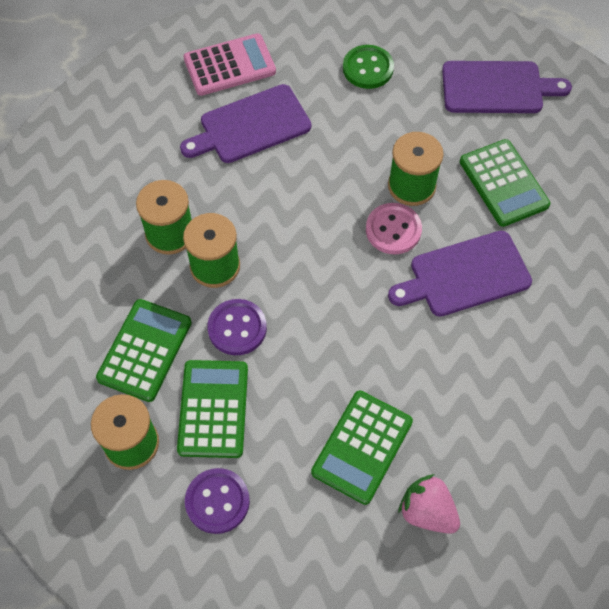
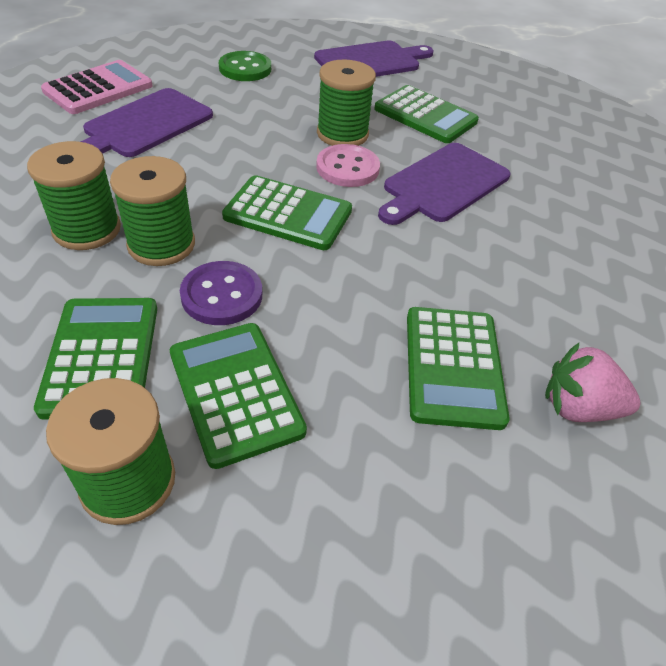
camera: 30 degrees left, 15 degrees down
purple button [185,468,250,534] -> none
none -> green calculator [222,175,352,250]

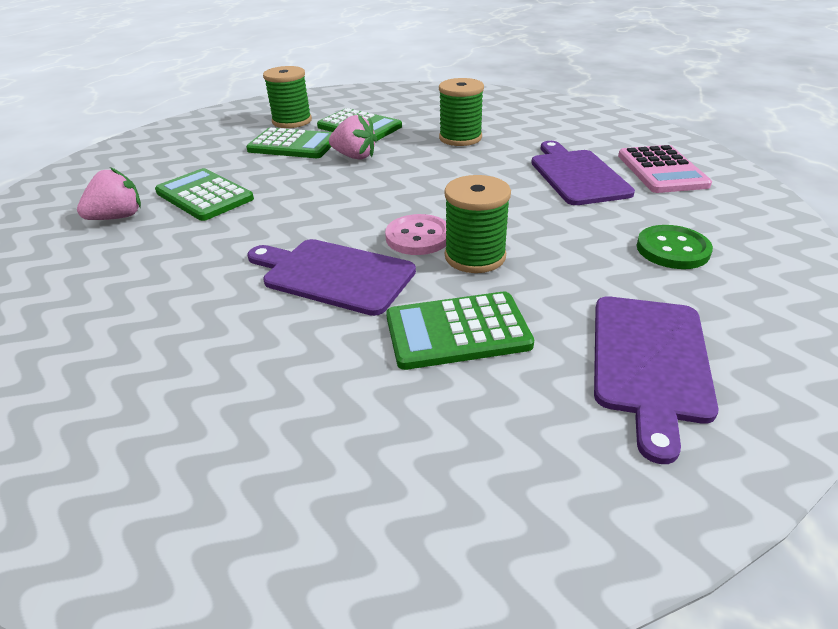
camera: 135 degrees right, 10 degrees down
green spool [110,156,195,266] -> none
purple button [180,261,262,325] -> pink strawberry [329,115,377,160]
green calculator [222,175,352,250] -> none
purple cutting board [378,143,510,225] -> purple cutting board turned 60 degrees counterclockwise [247,239,416,316]

